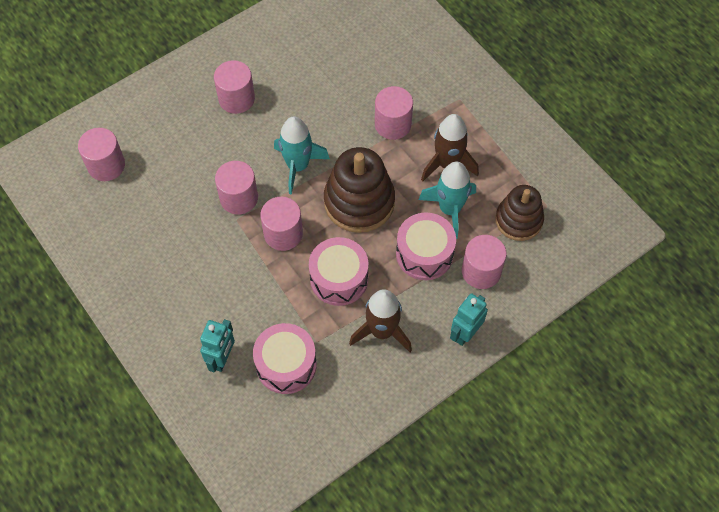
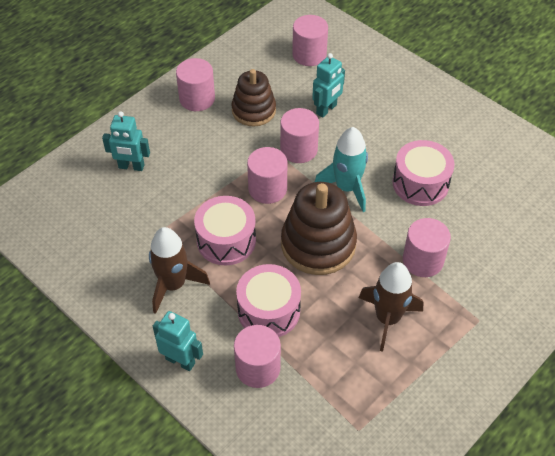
camera: 80 degrees right, 10 degrees down
pink cylinder [214,60,255,114] -> pink cylinder moved to [176,58,215,111]
pink drum [253,323,317,394] -> pink drum moved to [392,140,455,206]
turquoise rocket [419,162,476,239] -> none
brown stacking toy [495,185,544,241] -> brown stacking toy moved to [232,69,276,127]
none -> turquoise robot [312,53,345,118]

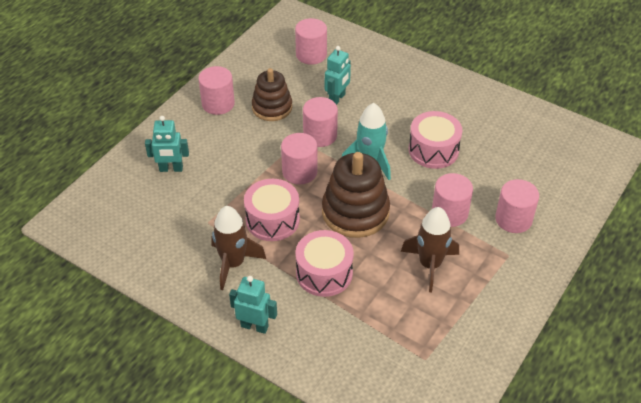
camera: 10 degrees left, 5 degrees down
pink cylinder [234,325,281,388] -> pink cylinder moved to [495,179,539,233]

